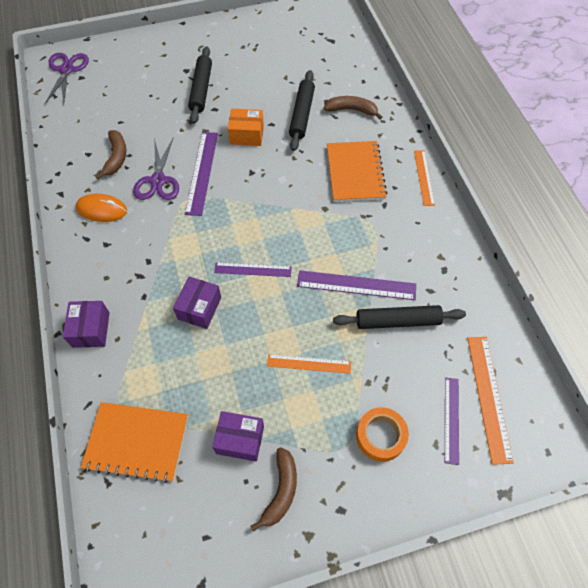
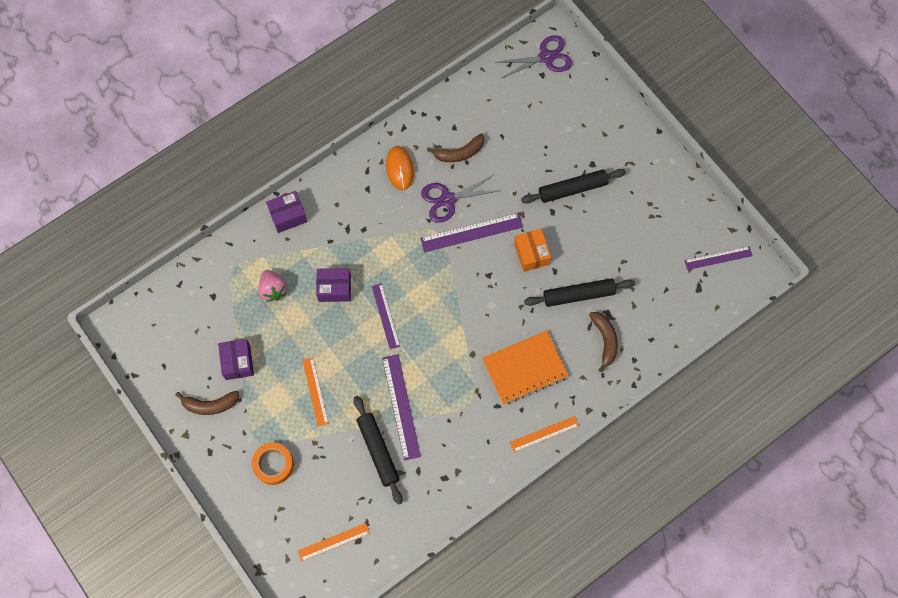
camera: 70 degrees right, 10 degrees up
orange notebook [81,402,188,483] -> none
purple ruler [445,378,459,465] -> purple ruler moved to [684,246,753,270]
orange ruler [467,337,514,465] -> orange ruler [298,523,370,562], size x0.66
none -> pink strawberry [259,270,288,302]

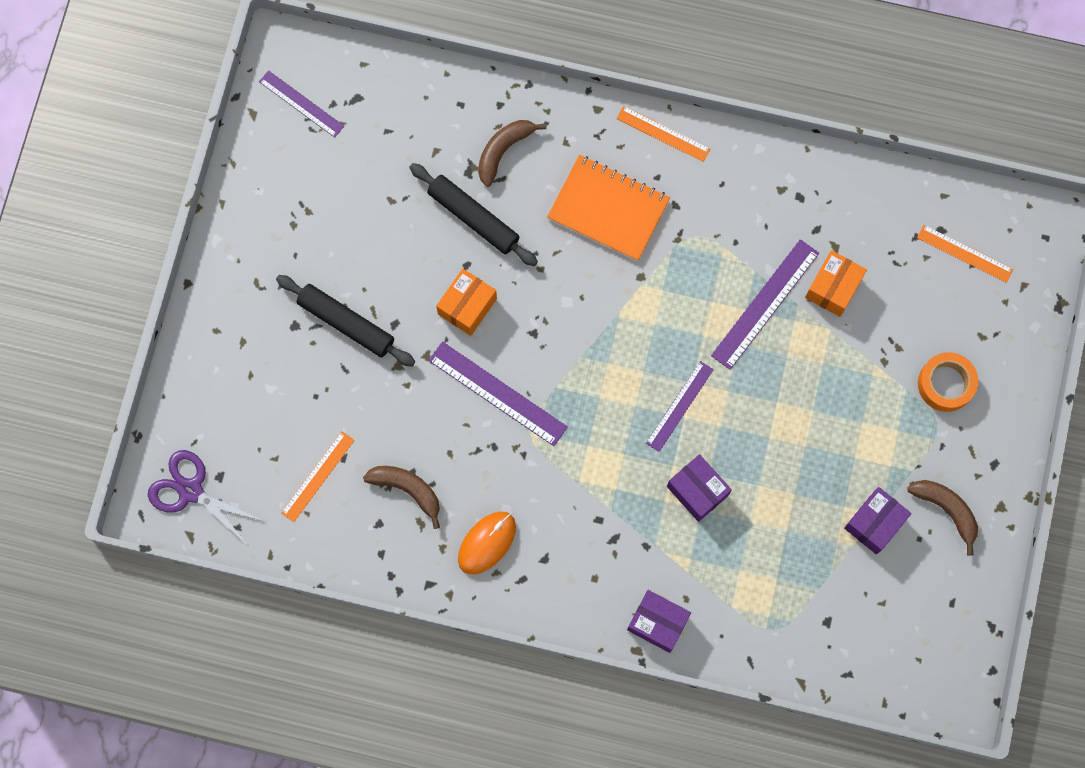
camera: 130 degrees left, 5 degrees up
pink strawberry [259,270,288,302] -> none
orange ruler [302,357,329,426] -> orange ruler moved to [281,431,355,522]
black rolling pin [354,396,403,505] -> orange box [805,250,867,317]
purple scissors [421,175,501,223] -> none

